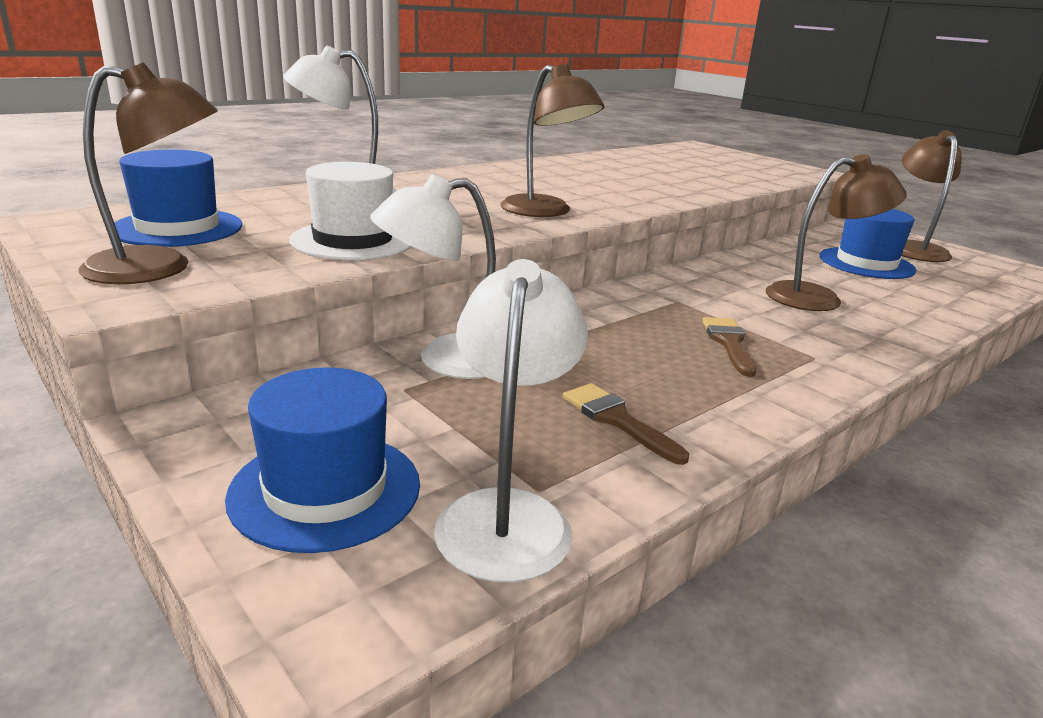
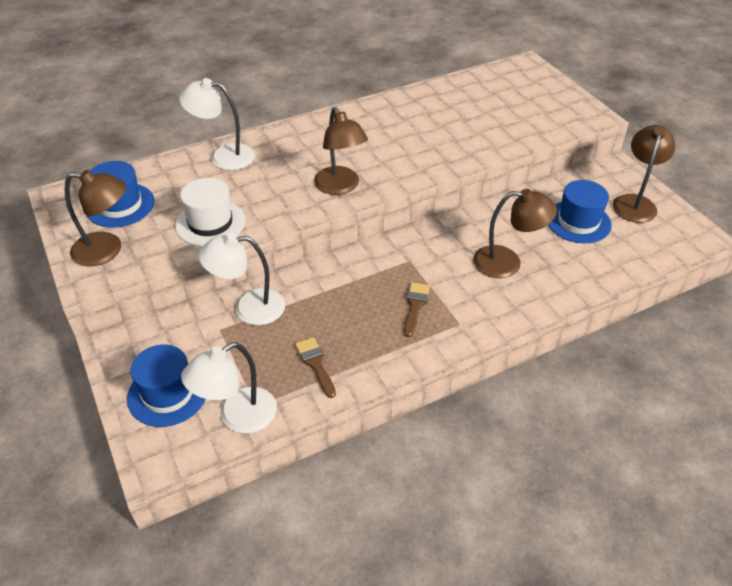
camera: 15 degrees right, 20 degrees up
white lamp [434,259,588,582] -> white lamp turned 150 degrees counterclockwise [181,342,277,434]

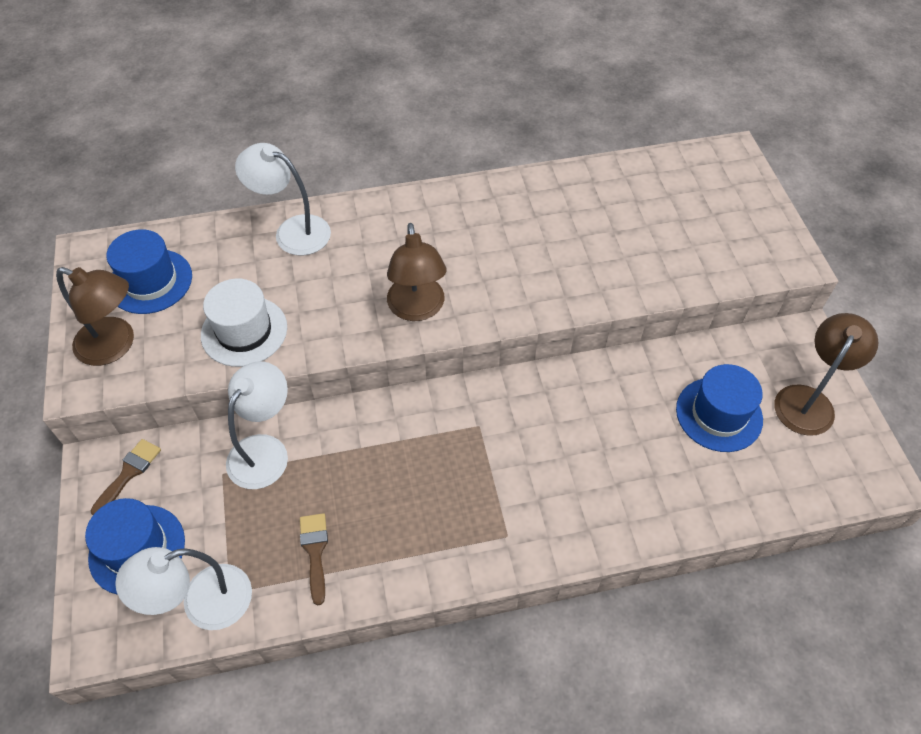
camera: 15 degrees right, 10 degrees up
white lamp [198,233,285,325] -> white lamp turned 105 degrees clockwise [226,361,288,489]
brown brush [404,282,430,337] -> brown brush moved to [90,439,161,515]
brown lamp [473,189,557,278] -> none

